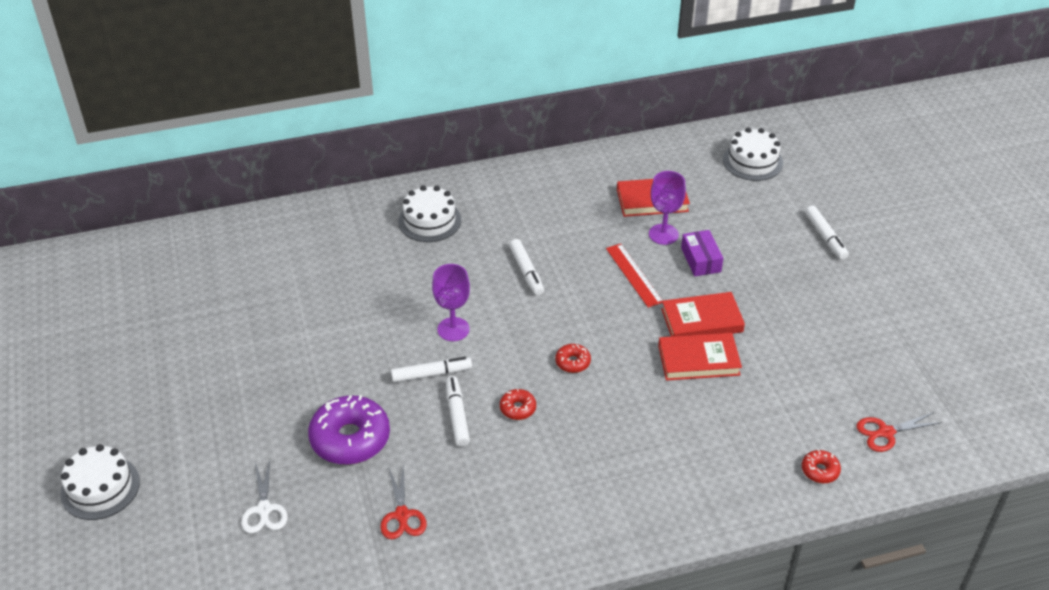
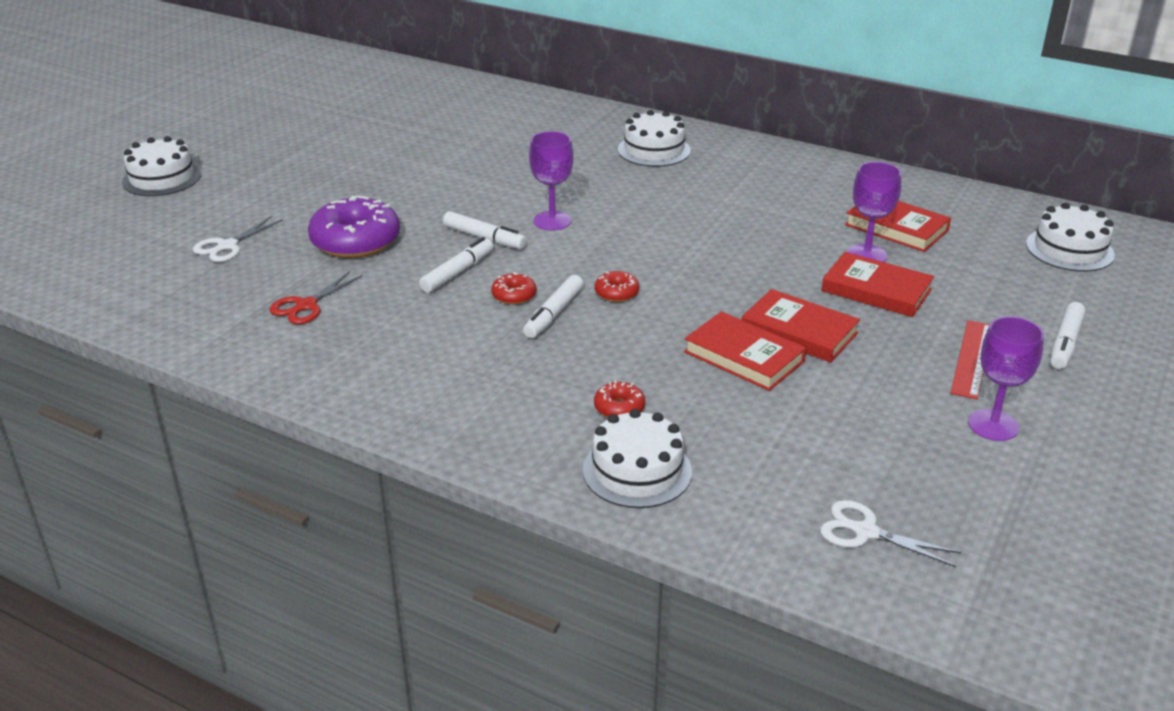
camera: 45 degrees right, 10 degrees down
white marker [509,239,544,296] -> white marker moved to [523,275,584,338]
red ruler [606,244,663,308] -> red ruler moved to [950,320,990,399]
purple box [681,230,723,276] -> red book [821,252,934,317]
red donut [802,449,841,483] -> red donut moved to [594,380,645,417]
red scissors [856,412,942,452] -> white scissors [820,500,961,567]
none -> white cake [583,409,692,508]
none -> purple goblet [968,316,1044,441]

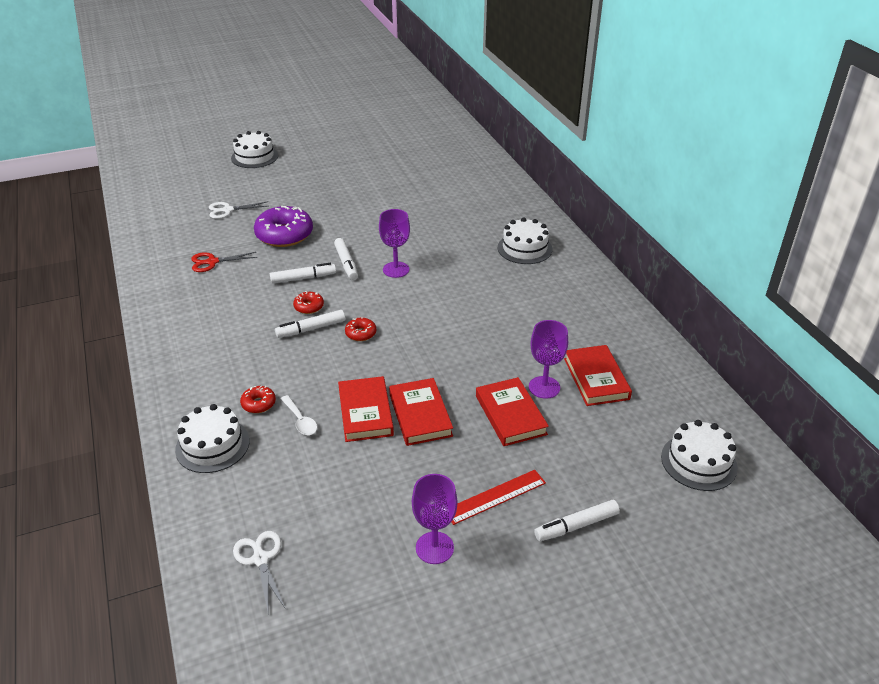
camera: 40 degrees right, 5 degrees up
none -> white spoon [281,395,317,435]

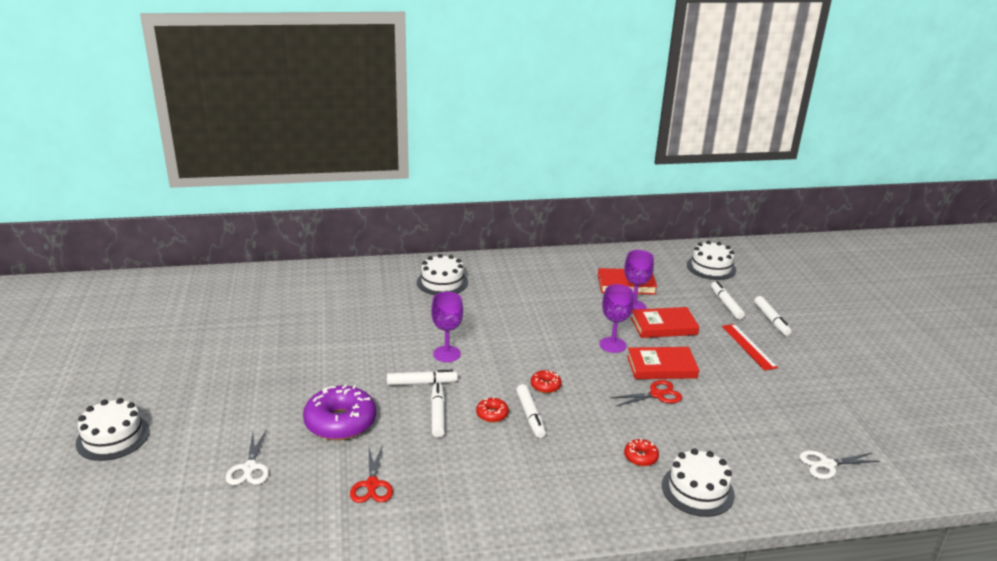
camera: 80 degrees left, 10 degrees down
white spoon [281,395,317,435] -> none
red book [338,376,394,442] -> red scissors [611,380,682,407]
purple goblet [412,474,458,564] -> purple goblet moved to [600,284,634,353]
none -> white marker [711,281,745,320]

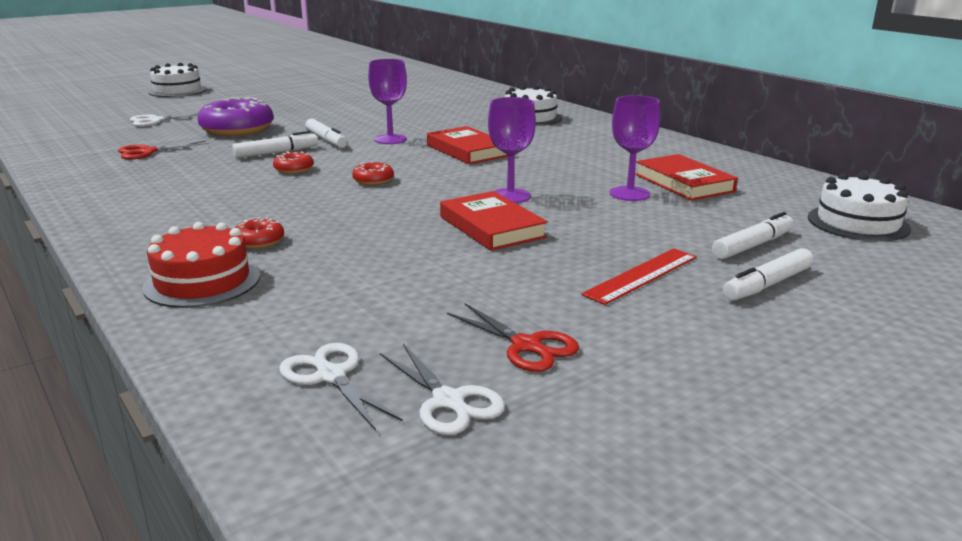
camera: 65 degrees right, 5 degrees down
white marker [516,384,546,438] -> none
red scissors [611,380,682,407] -> red scissors moved to [447,303,579,372]
red book [631,307,699,338] -> red book moved to [427,126,508,164]
white cake [662,448,735,517] -> red cake [142,222,260,308]
none -> white scissors [380,344,505,435]

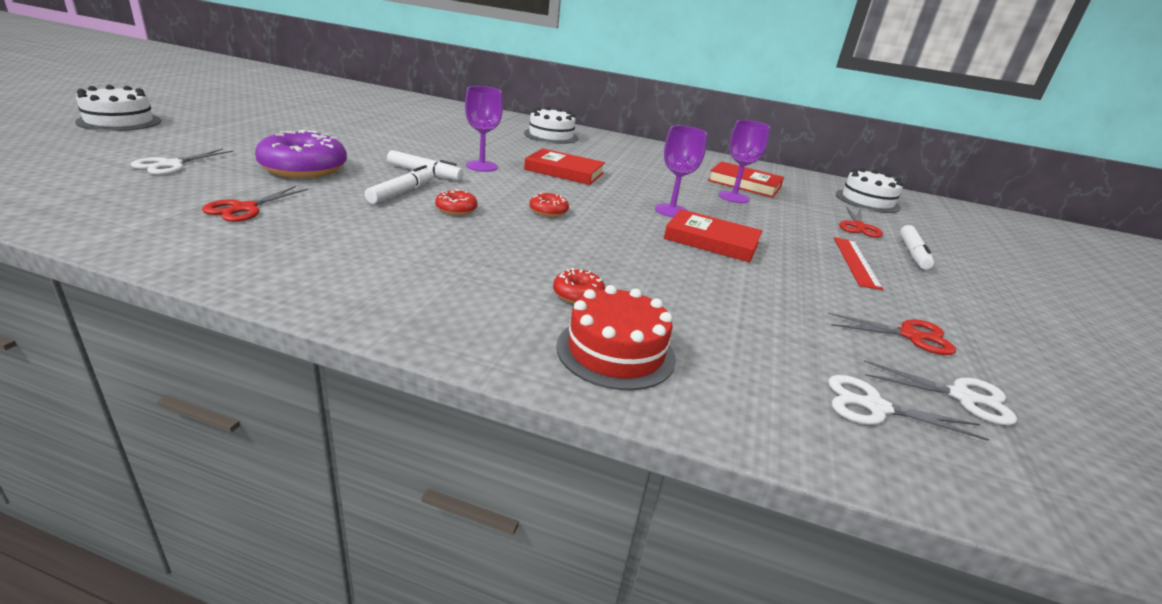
camera: 40 degrees left, 5 degrees up
white marker [712,212,794,259] -> red scissors [839,206,883,238]

